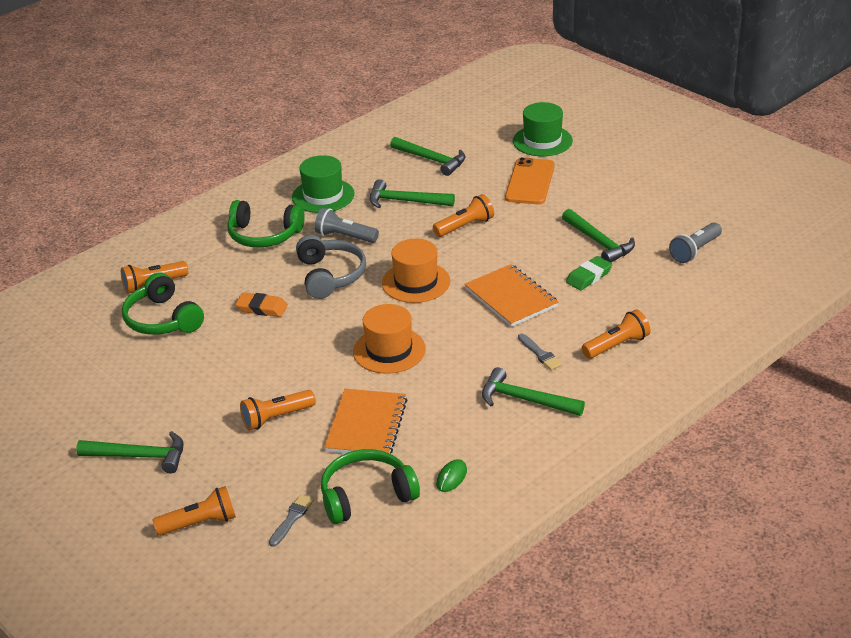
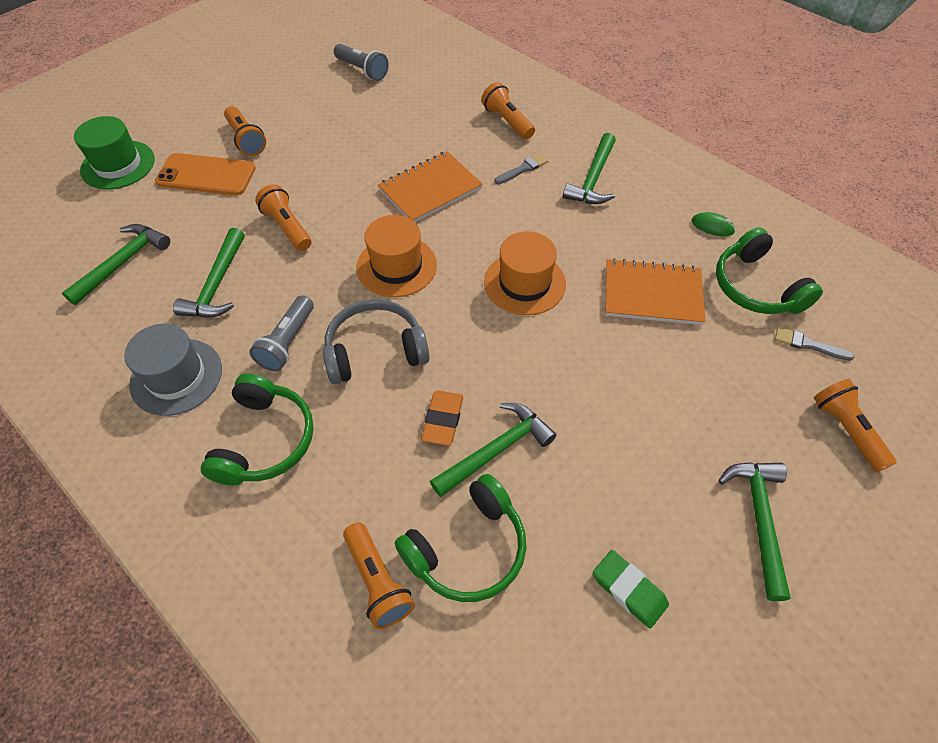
camera: 95 degrees left, 20 degrees up
orange flashlight [240,390,316,431] -> orange flashlight moved to [224,106,266,156]
green hat [292,155,355,213] -> grey hat [124,324,222,416]
green hammer [562,209,635,263] -> green hammer moved to [430,403,557,497]
green eraser [566,256,612,290] -> green eraser moved to [593,550,669,629]

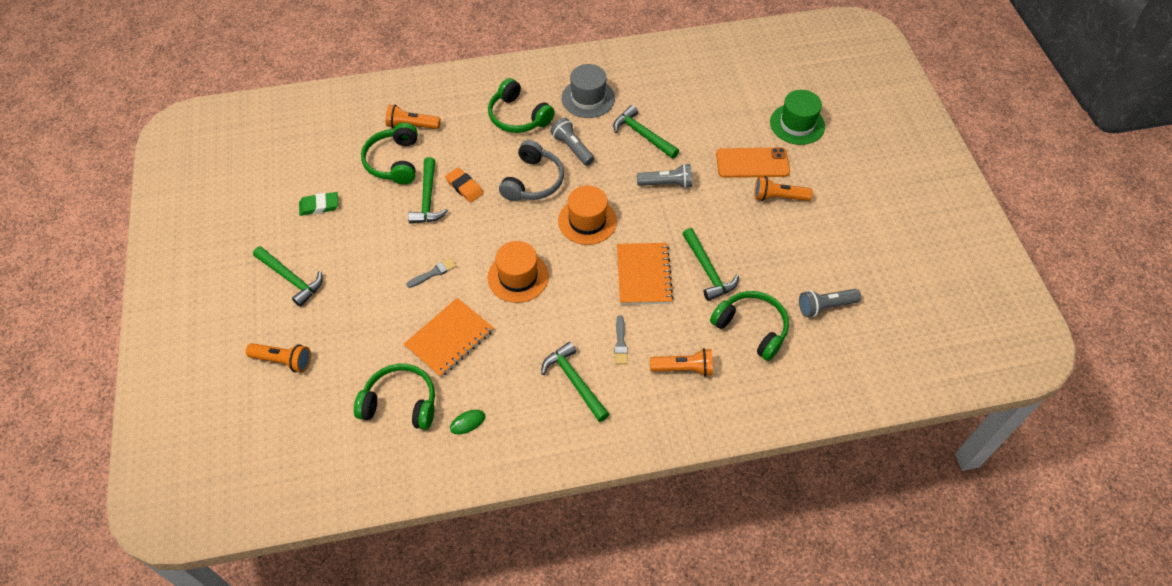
camera: 125 degrees right, 0 degrees up
green hammer [62,224,170,305] -> green hammer moved to [682,228,739,301]
orange phone [155,153,256,196] -> orange phone turned 45 degrees clockwise [716,148,790,178]
orange flashlight [255,184,312,251] -> grey flashlight [637,164,692,189]
grey brush [775,327,854,361] -> grey brush moved to [406,258,457,288]
none -> green headphones [710,291,789,361]

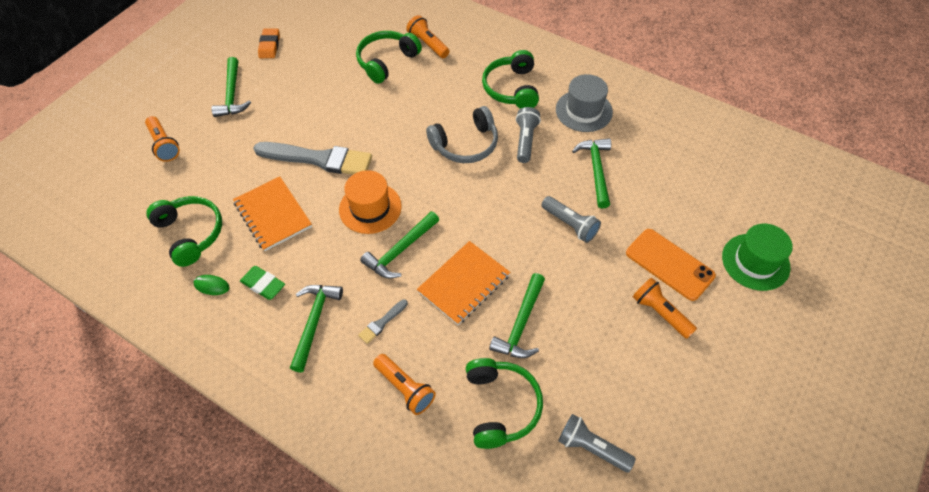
camera: 45 degrees right, 0 degrees up
green eraser [299,192,339,216] -> green eraser moved to [240,266,285,300]
orange notebook [403,298,494,378] -> orange notebook turned 60 degrees clockwise [233,176,312,251]
grey brush [406,258,457,288] -> grey brush [253,142,372,175], size x2.34
green hammer [408,157,448,224] -> green hammer moved to [360,211,439,278]
orange eraser [445,167,484,203] -> orange eraser moved to [258,28,280,58]
orange hat [558,185,617,245] -> none

